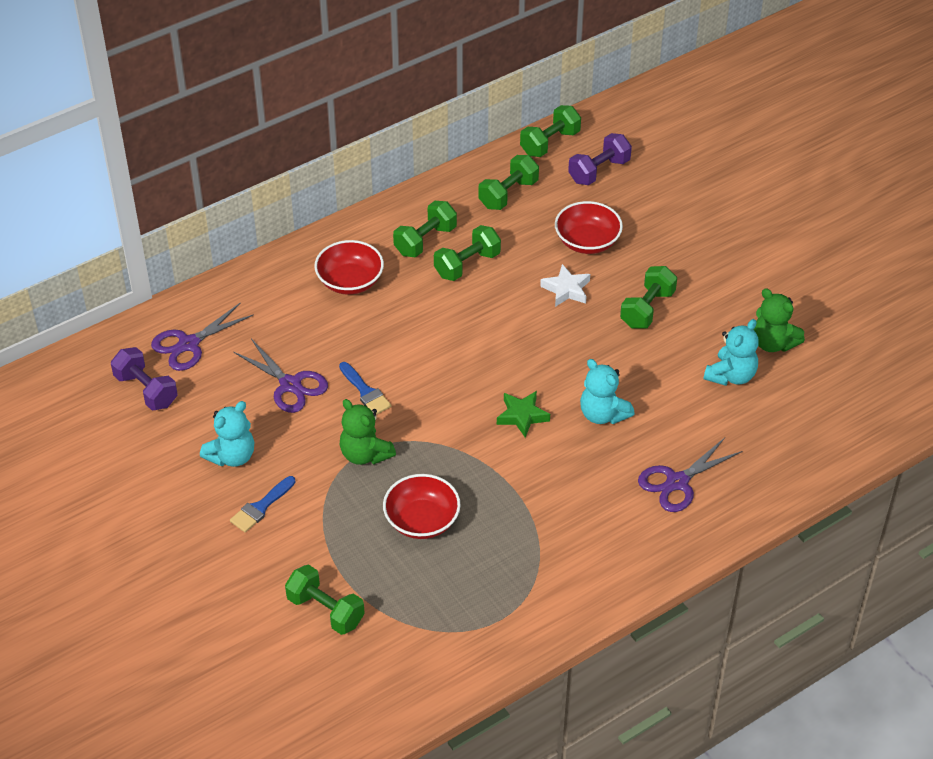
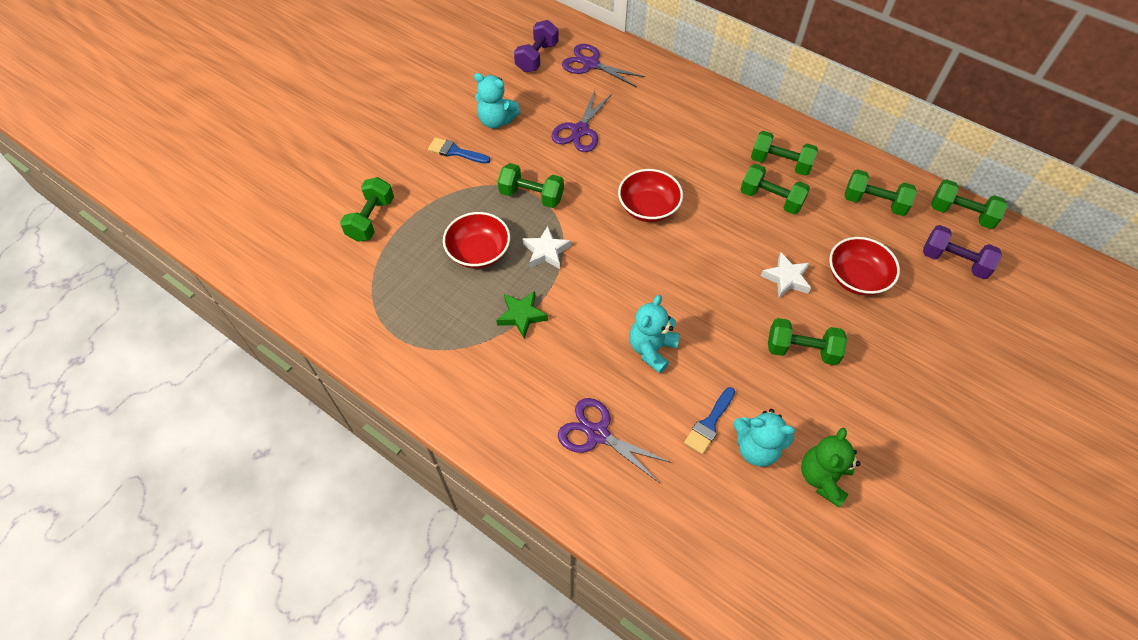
camera: 70 degrees right, 10 degrees up
red bowl [314,240,384,295] -> red bowl moved to [618,169,683,222]
blue brush [339,362,391,415] -> blue brush moved to [684,387,735,454]
green teddy bear [340,399,396,465] -> green dumbbell [498,163,564,208]
green star [497,391,550,438] -> green star moved to [496,291,548,338]
none -> white star [522,226,571,269]

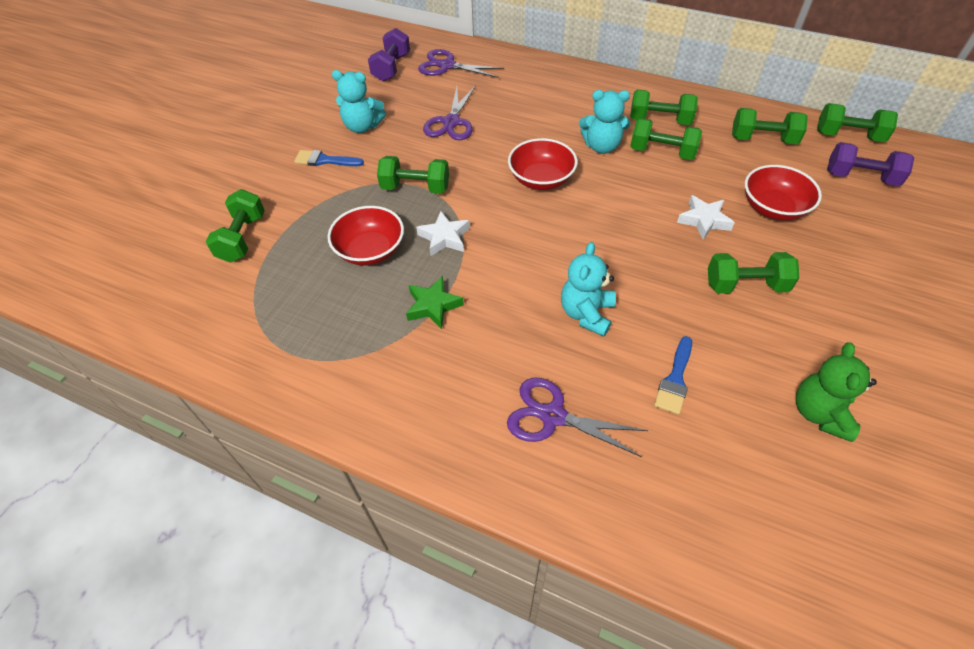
camera: 10 degrees left, 5 degrees down
turquoise teddy bear [733,409,795,467] -> turquoise teddy bear moved to [579,90,630,154]

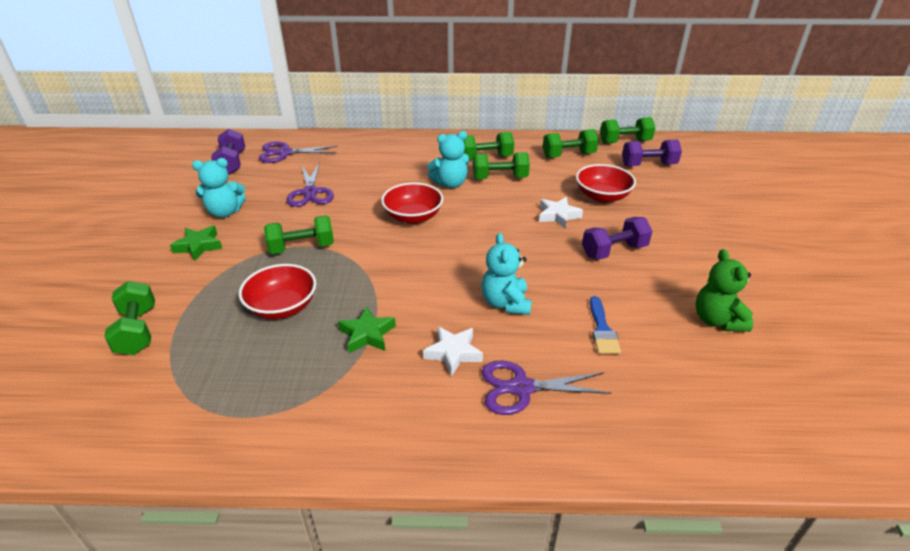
camera: 25 degrees left, 15 degrees down
blue brush [294,150,364,166] -> green star [170,226,222,261]
white star [416,211,470,256] -> white star moved to [423,326,483,377]
green dumbbell [708,252,799,294] -> purple dumbbell [582,217,652,260]

